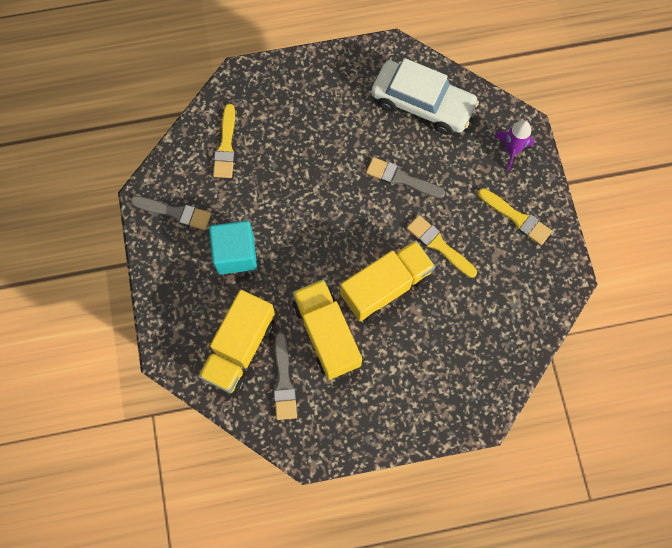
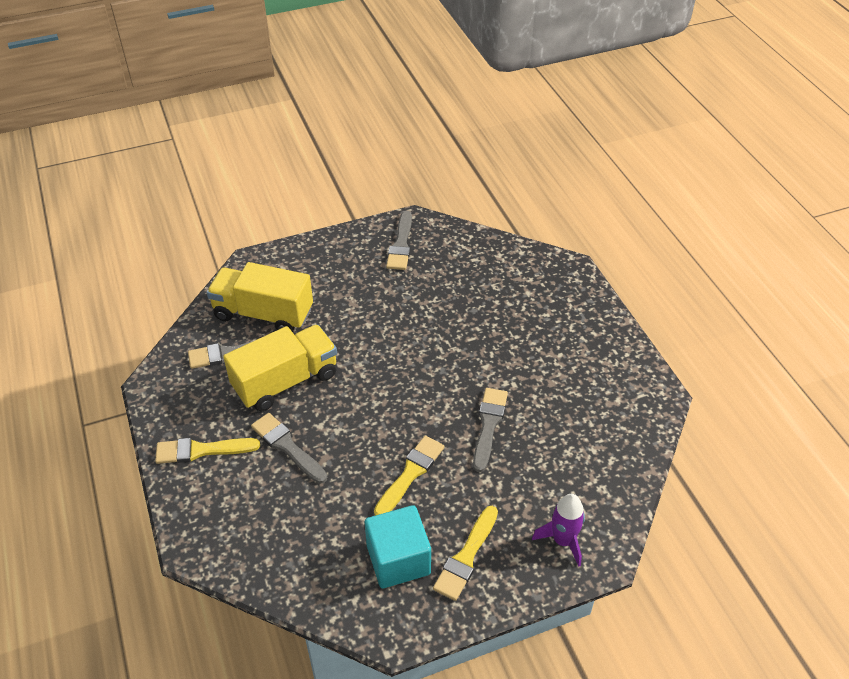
camera: 80 degrees right, 25 degrees down
turquoise cube [209,221,257,274] -> turquoise cube moved to [365,505,431,588]
yellow brush [213,104,235,178] -> yellow brush moved to [155,438,260,464]
yellow truck [340,240,435,321] -> none
white car [371,58,479,135] -> none
none -> grey brush [251,413,327,484]

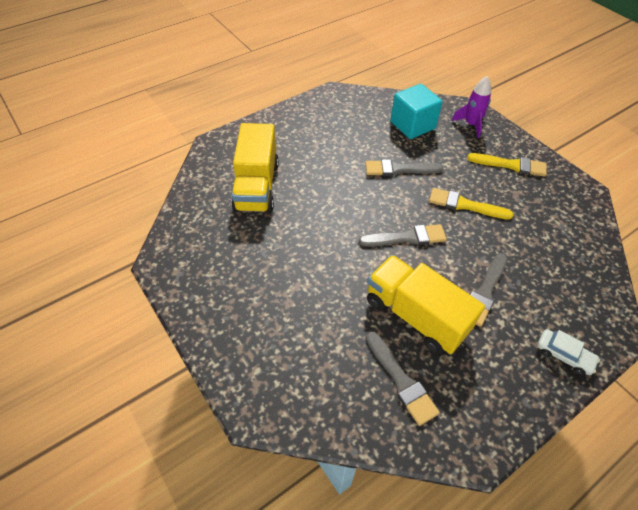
camera: 105 degrees left, 5 degrees up
yellow brush [155,438,260,464] -> none
yellow truck [207,262,313,332] -> yellow truck moved to [231,123,279,213]
turquoise cube [365,505,431,588] -> turquoise cube moved to [390,84,443,139]
grey brush [386,211,412,270] -> grey brush moved to [359,224,447,247]
none -> white car [537,329,600,375]

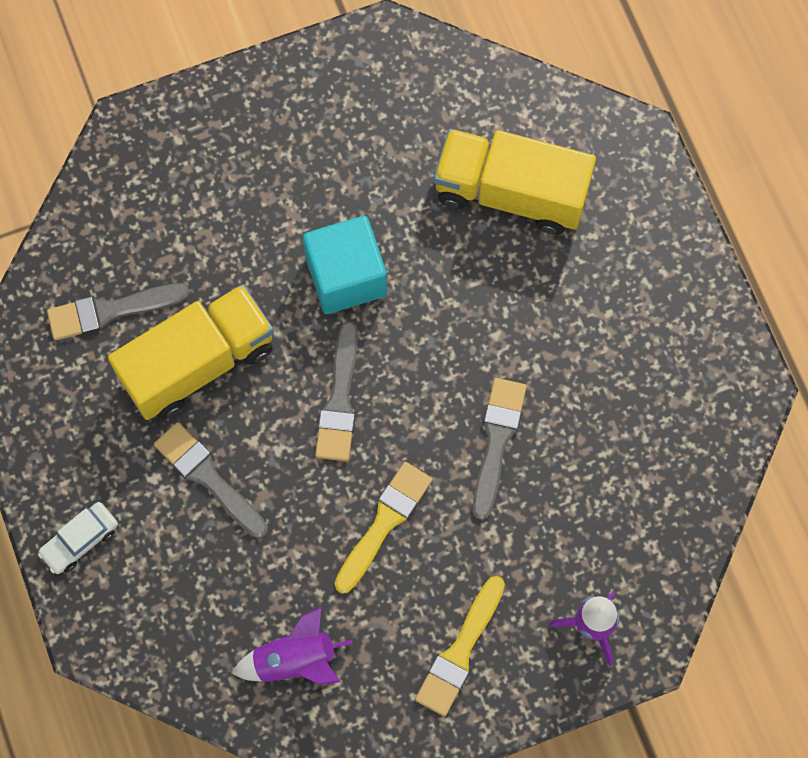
camera: 105 degrees right, 20 degrees up
turquoise cube [390,84,443,139] -> turquoise cube moved to [303,216,387,314]
none -> purple rocket [232,607,352,685]

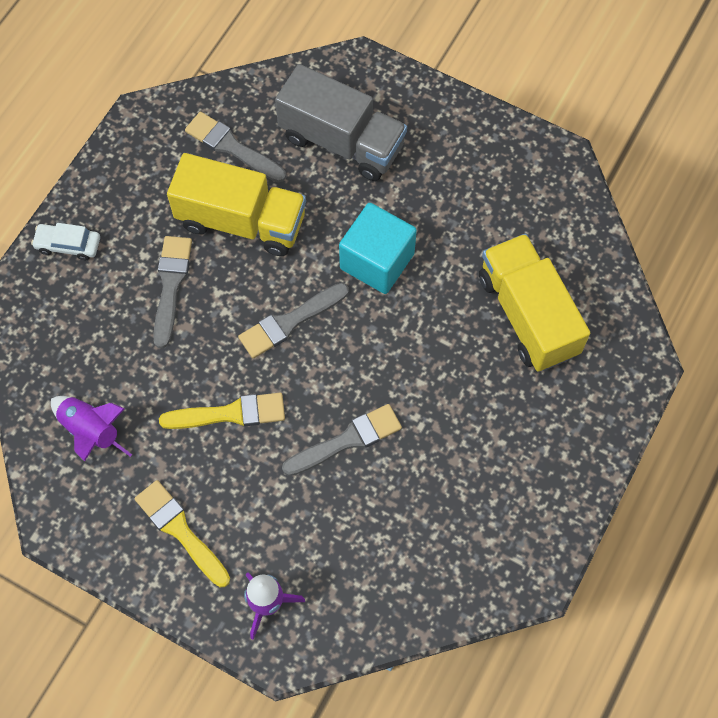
camera: 50 degrees right, 5 degrees down
yellow brush [415,576,505,716] -> yellow brush turned 60 degrees clockwise [135,480,230,587]
none -> grey truck [275,64,407,181]

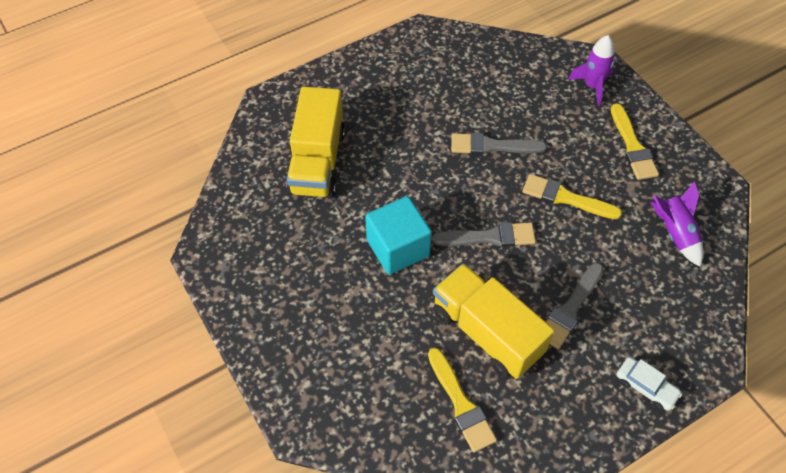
camera: 150 degrees left, 10 degrees down
grey brush [185,112,286,182] -> yellow brush [428,348,497,453]
grey truck [275,64,407,181] -> none

